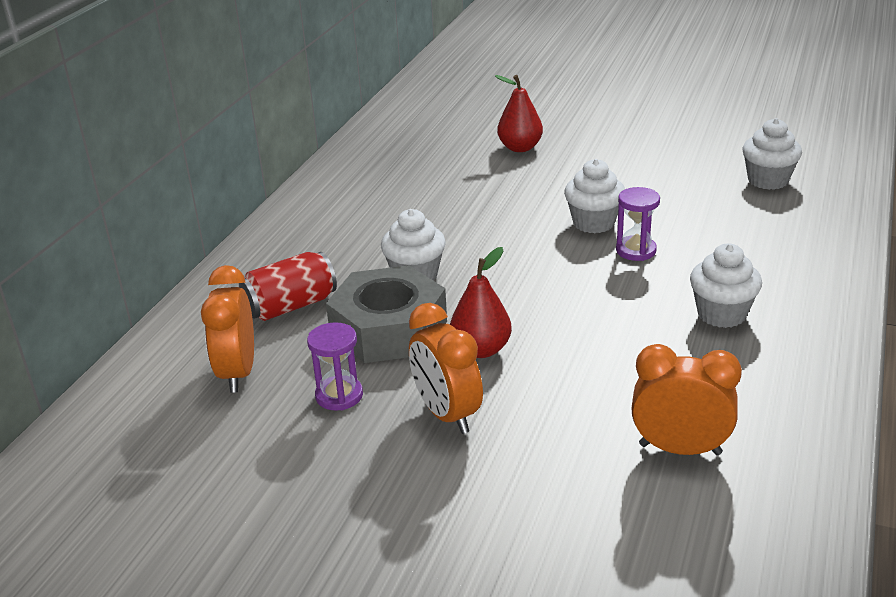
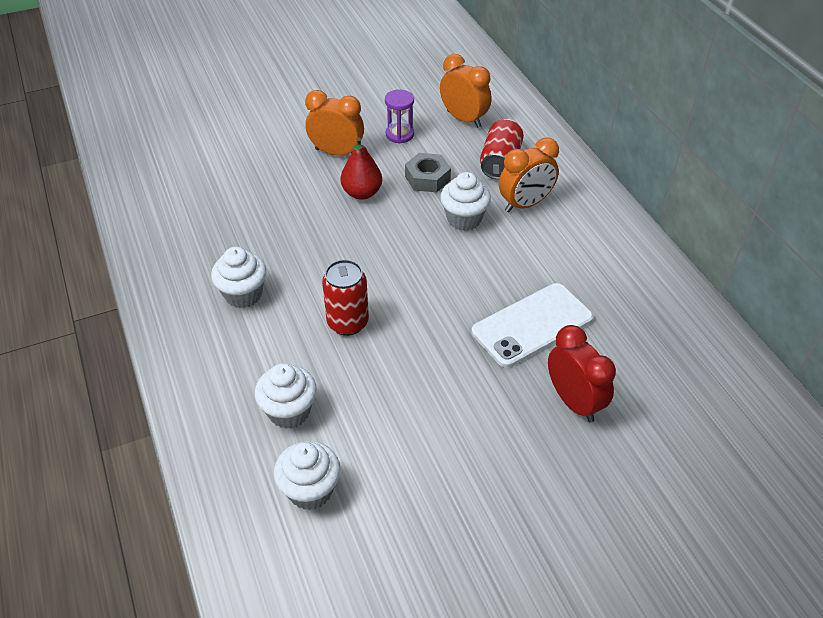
camera: 135 degrees right, 15 degrees up
grey nut [326,265,447,363] -> grey nut [405,153,451,192], size x0.57
red pear [495,75,543,152] -> red clock [548,325,616,422]
white cupcake [564,159,625,233] -> white cupcake moved to [255,363,317,429]
purple hourglass [616,187,660,261] -> red can [322,259,369,336]
orange clock [632,344,742,455] -> orange clock moved to [499,138,559,212]
none -> white phone [472,283,593,368]

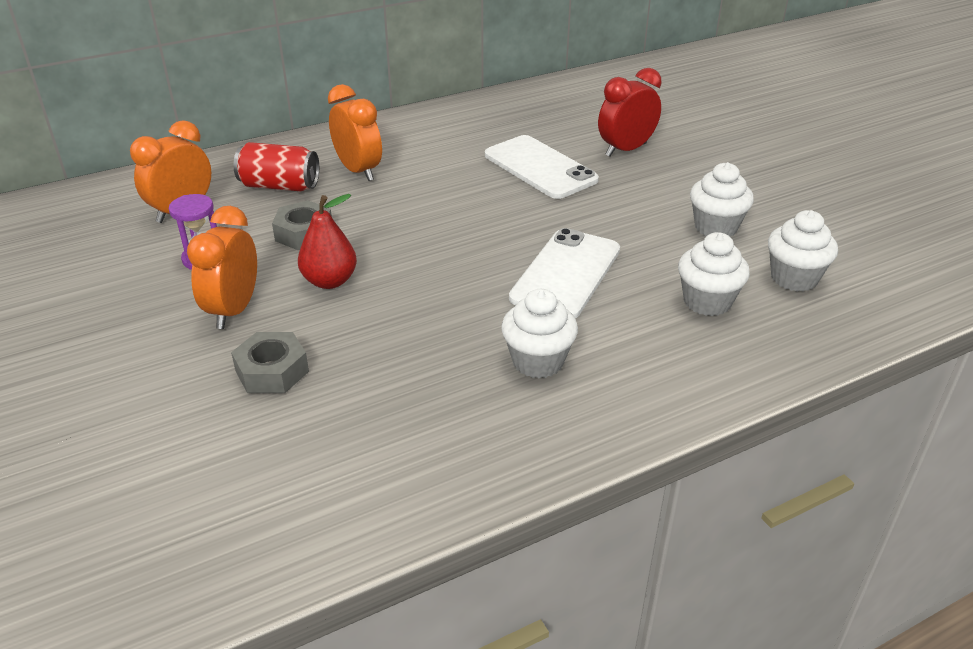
camera: 95 degrees left, 10 degrees down
red can [322,259,369,336] -> white phone [509,228,620,318]
white cupcake [440,172,491,231] -> white cupcake moved to [690,162,754,237]
none -> grey nut [231,332,309,393]

